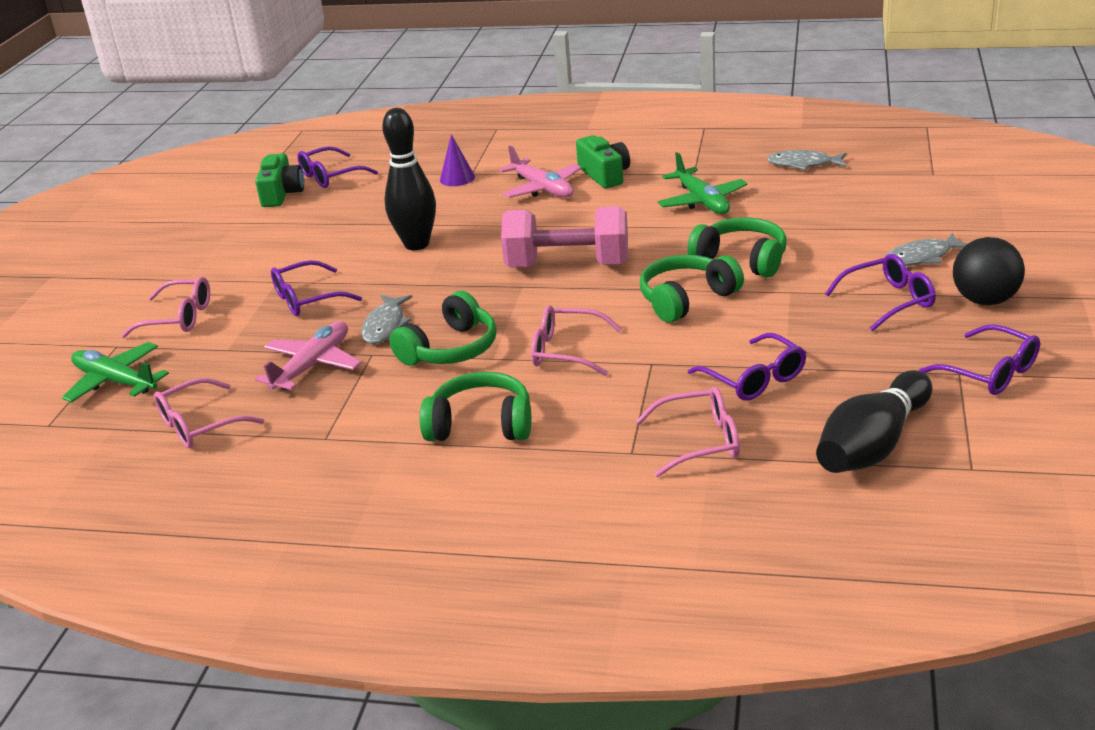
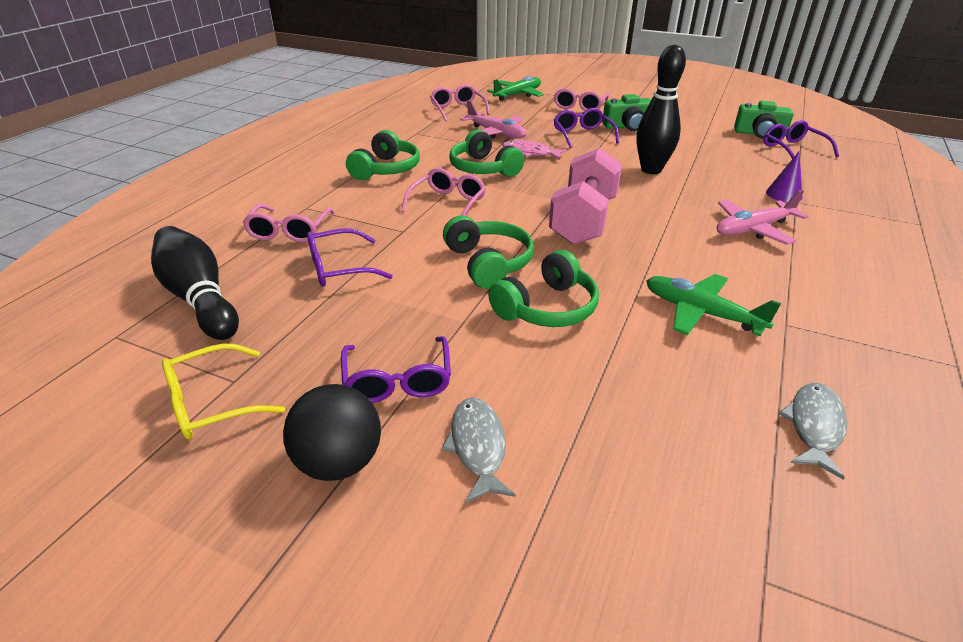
camera: 100 degrees right, 5 degrees up
grey fish [361,295,412,344] -> pink fish [502,140,567,160]
green camera [576,135,630,188] -> green camera moved to [602,94,651,131]
green plane [658,152,748,214] -> green plane turned 45 degrees clockwise [646,274,781,336]
purple glasses [919,324,1040,395] -> yellow glasses [162,343,285,439]

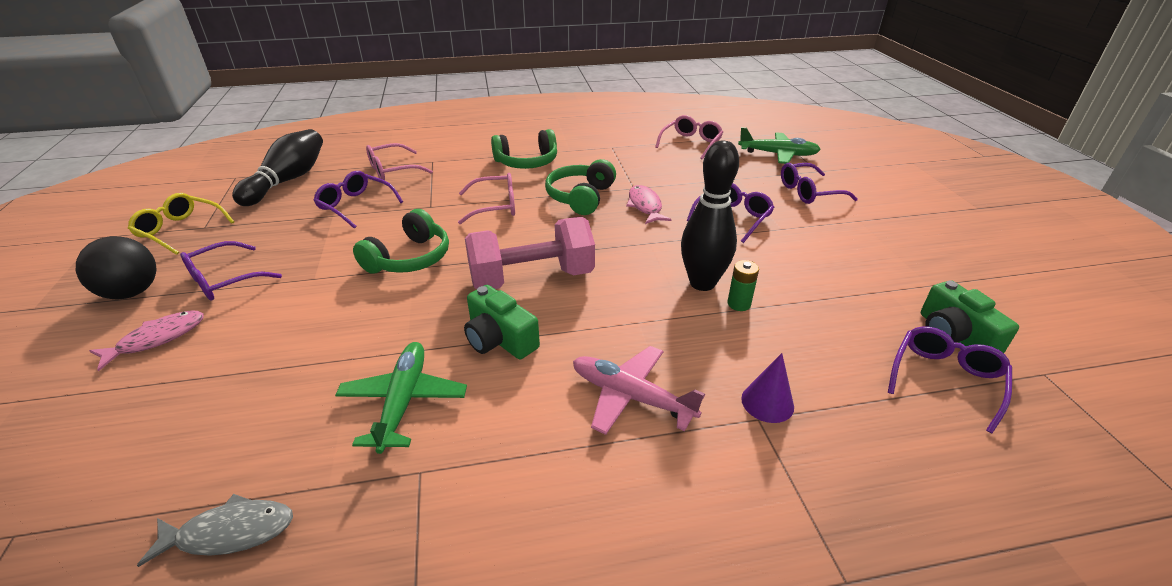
camera: 55 degrees right, 0 degrees up
grey fish [441,397,516,503] -> pink fish [89,311,204,371]
pink plane [460,100,526,139] -> none
green headphones [488,250,599,327] -> none
pink glasses [554,88,609,111] -> purple glasses [781,163,858,204]
green camera [602,94,651,131] -> green camera moved to [464,285,540,359]
none -> green battery [727,260,759,311]

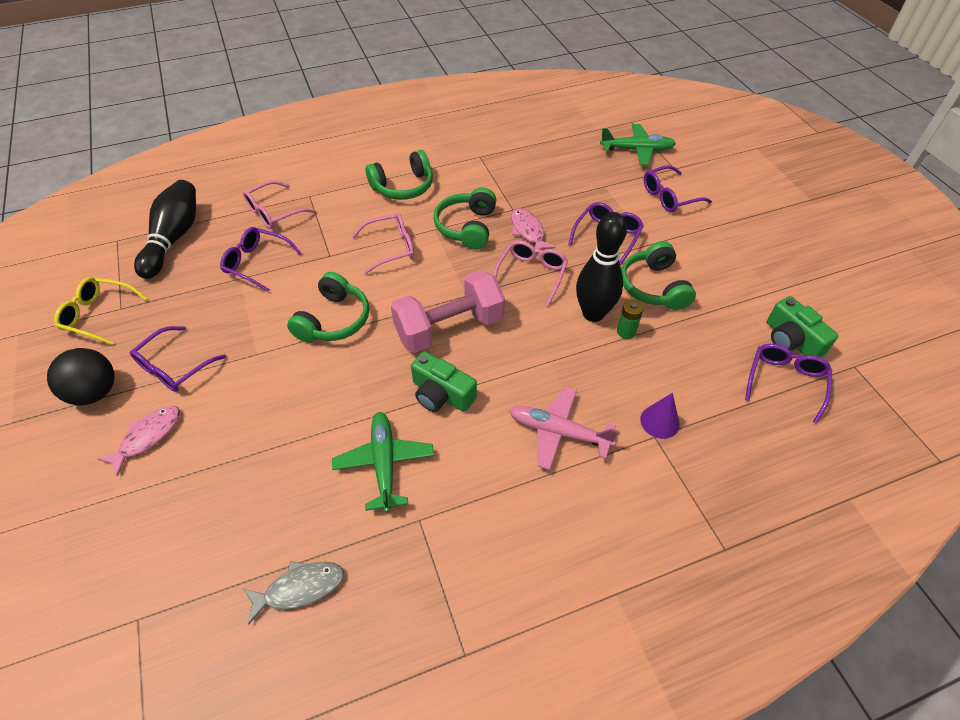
camera: 10 degrees left, 15 degrees up
pink glasses [655,115,723,160] -> pink glasses moved to [493,240,568,306]
none -> green headphones [621,241,696,310]

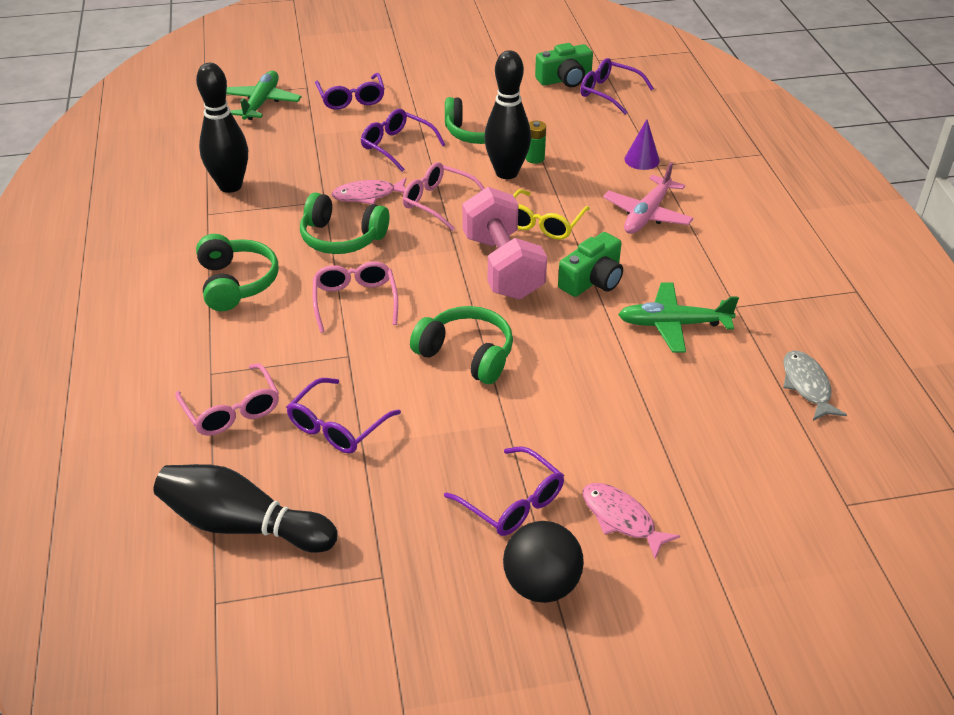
camera: 80 degrees left, 10 degrees down
yellow glasses [54,277,148,345] -> yellow glasses moved to [513,189,590,240]
none -> black bowling pin [196,63,248,193]

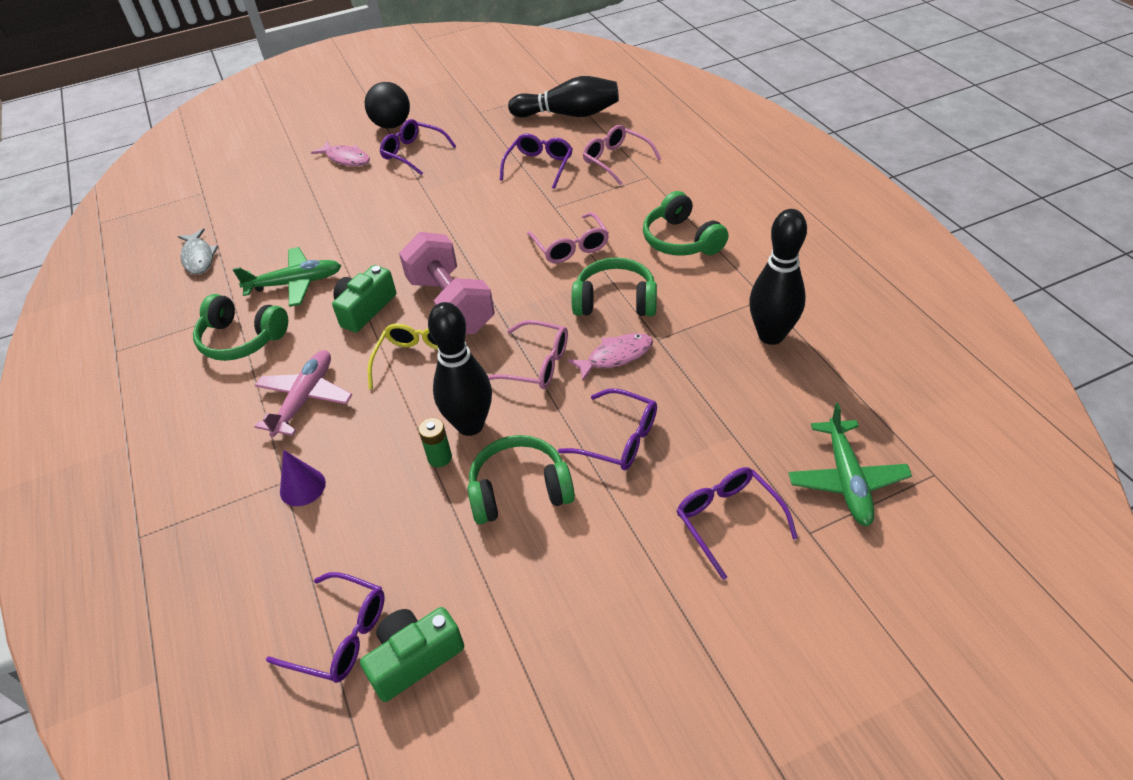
camera: 170 degrees right, 5 degrees up
green headphones [410,306,513,384] -> green headphones moved to [193,294,288,361]

